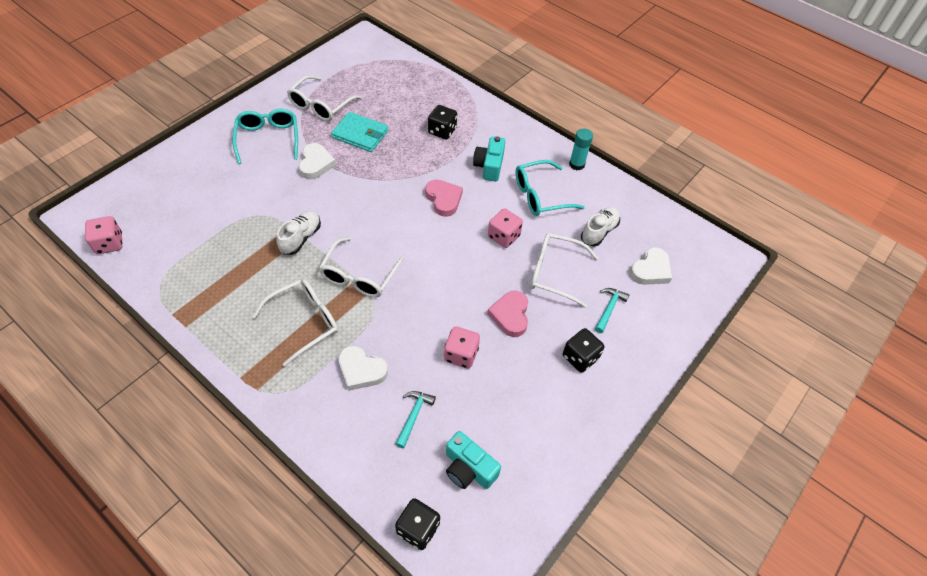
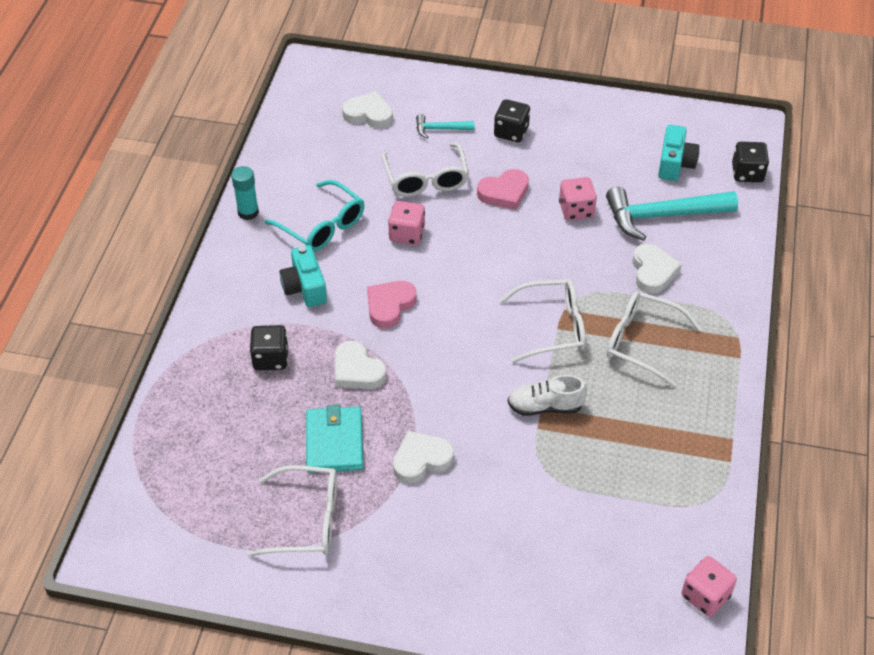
camera: 115 degrees left, 5 degrees down
turquoise glasses [233,109,298,164] -> none
turquoise hammer [396,391,436,448] -> turquoise hammer [606,187,738,241], size x2.05
turquoise camera [473,136,505,182] -> turquoise camera turned 90 degrees clockwise [280,245,327,307]
white shoe [581,207,620,246] -> none
none -> white heart [335,341,387,389]

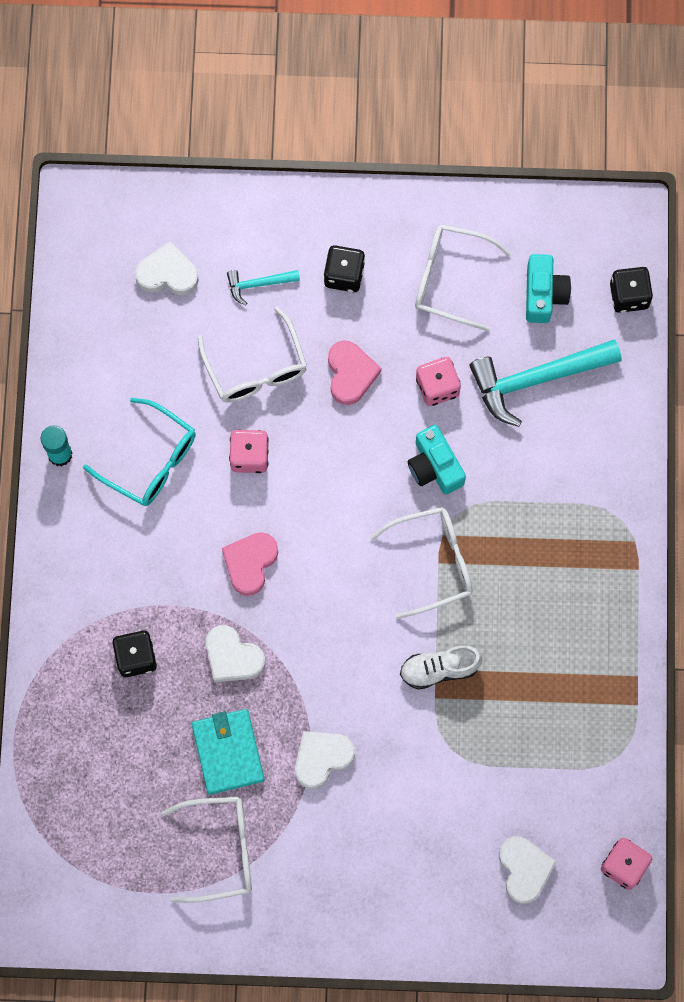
camera: 10 degrees left, 25 degrees up
turquoise camera [280,245,327,307] -> turquoise camera moved to [407,425,466,494]
pink heart [477,169,529,210] -> pink heart turned 60 degrees counterclockwise [328,340,381,405]
white glasses [607,291,702,387] -> white glasses moved to [415,224,511,331]
white heart [632,244,682,294] -> white heart moved to [499,836,556,904]

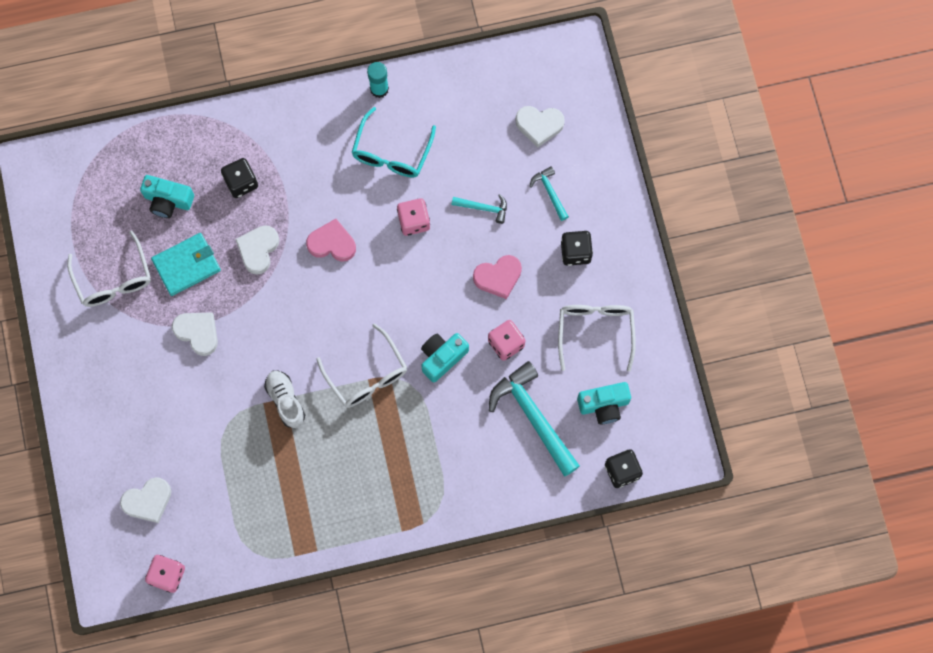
camera: 75 degrees right, 0 degrees up
white heart [135,241,199,295] -> white heart turned 105 degrees clockwise [515,106,565,148]
white glasses [198,307,307,403] -> turquoise hammer [452,194,507,224]
none -> turquoise camera [140,175,194,218]

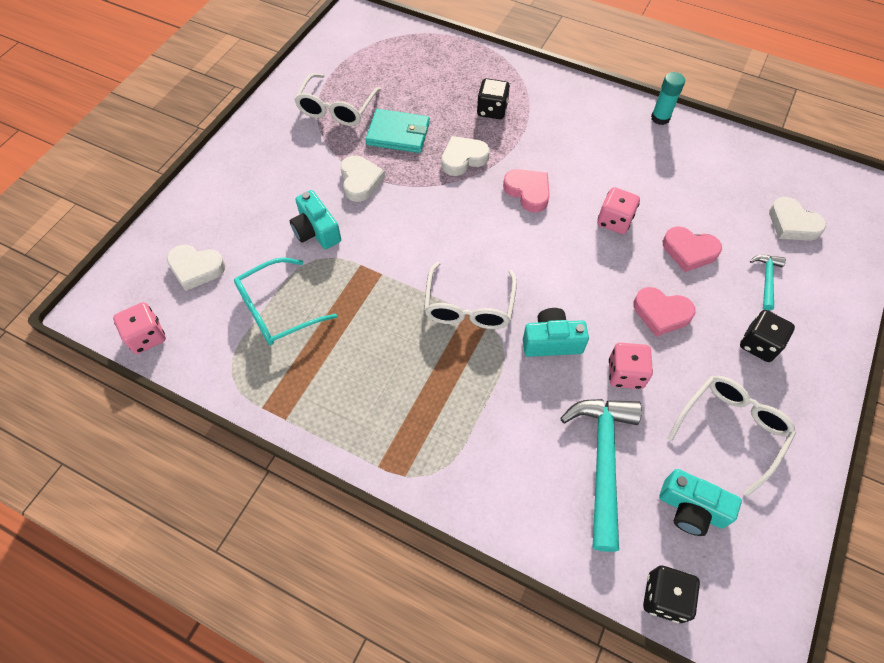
camera: 40 degrees right, 15 degrees down
turquoise camera [140,175,194,218] -> turquoise camera moved to [290,190,341,249]
white shoe [264,370,305,428] -> none
turquoise glasses [351,107,436,178] -> turquoise glasses moved to [234,258,337,345]
turquoise hammer [452,194,507,224] -> pink heart [663,226,722,272]

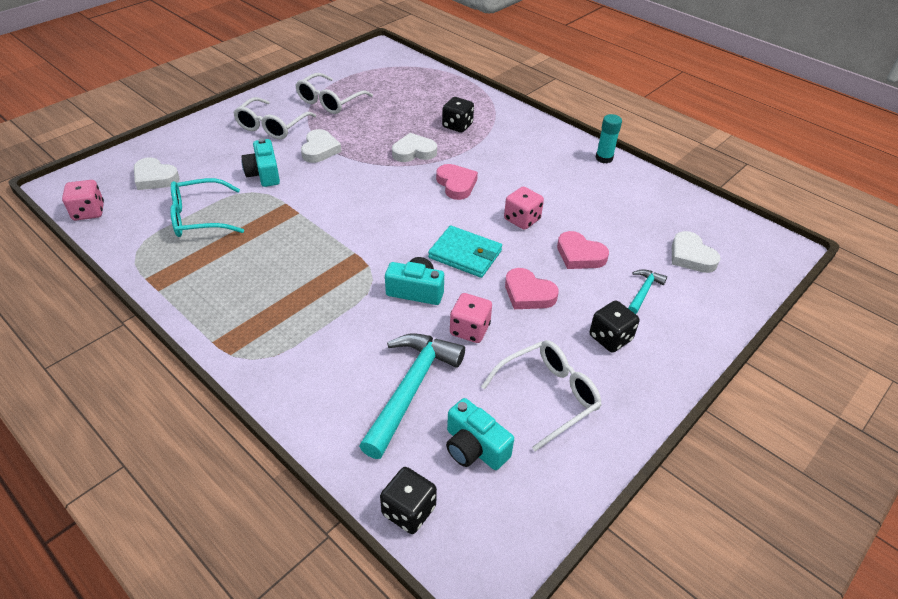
camera: 15 degrees right, 15 degrees down
turquoise wallet [365,109,430,153] -> turquoise wallet moved to [428,226,502,278]
white glasses [424,262,517,329] -> white glasses moved to [233,97,316,139]

